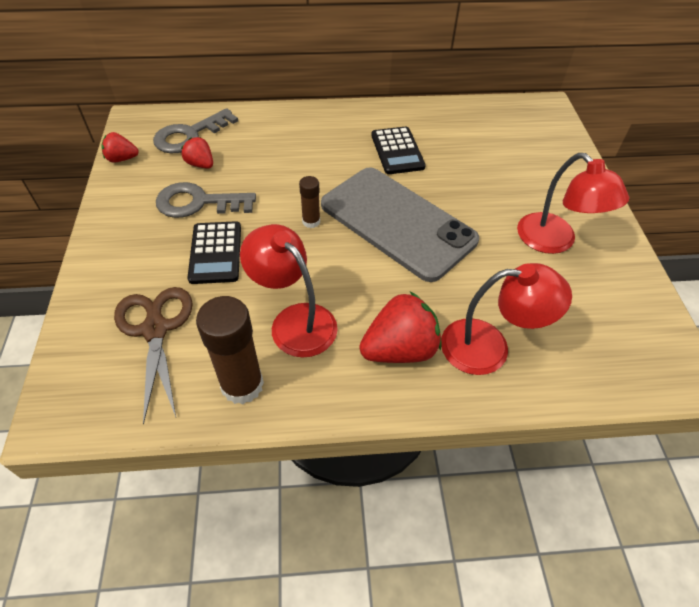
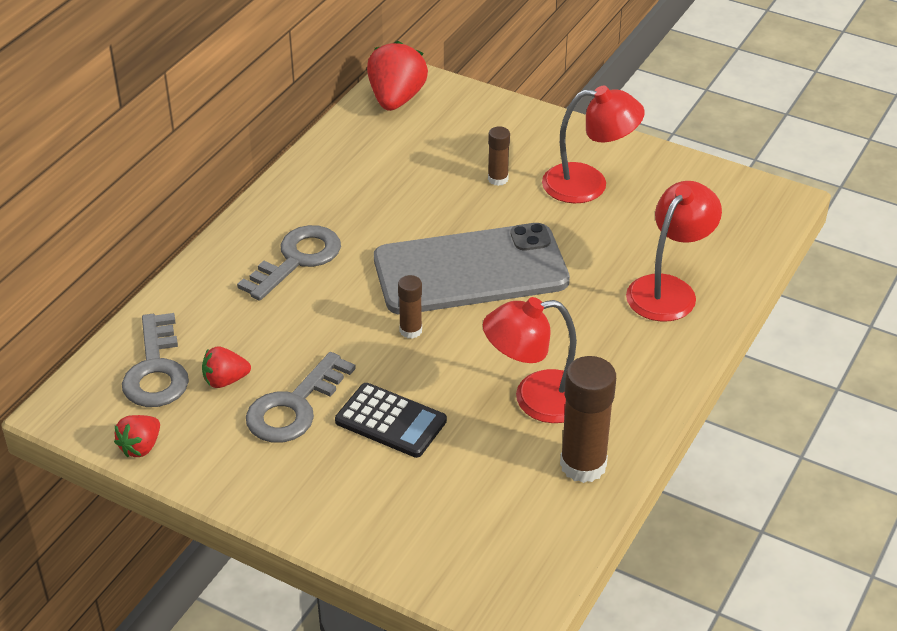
camera: 55 degrees left, 10 degrees down
brown scissors [114,287,193,425] -> none
red strawberry [359,292,442,363] -> red strawberry moved to [367,41,428,111]
black calculator [371,126,426,174] -> none
none -> grey key [237,225,341,301]
none -> brown glue stick [488,126,510,186]

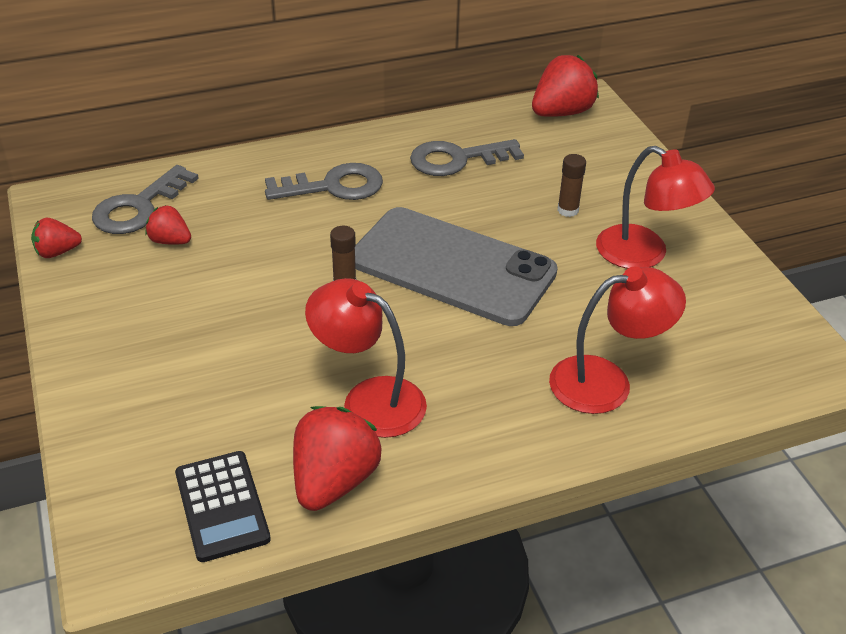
camera: 40 degrees right, 0 degrees up
grey key [246,352,356,443] -> grey key moved to [410,139,524,176]
black calculator [335,383,447,458] -> black calculator moved to [175,451,271,562]
brown glue stick [560,356,616,483] -> red strawberry [293,406,382,511]

